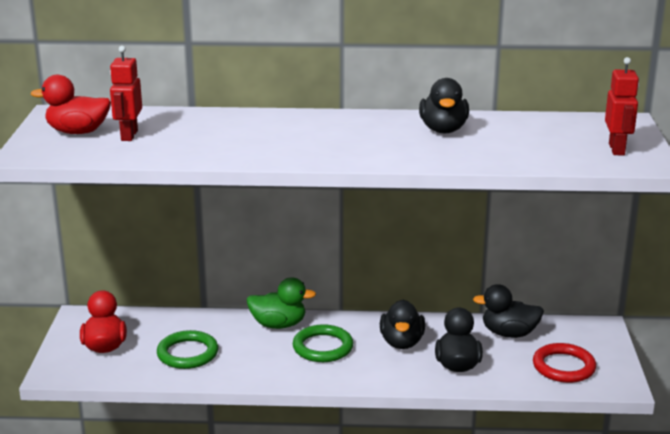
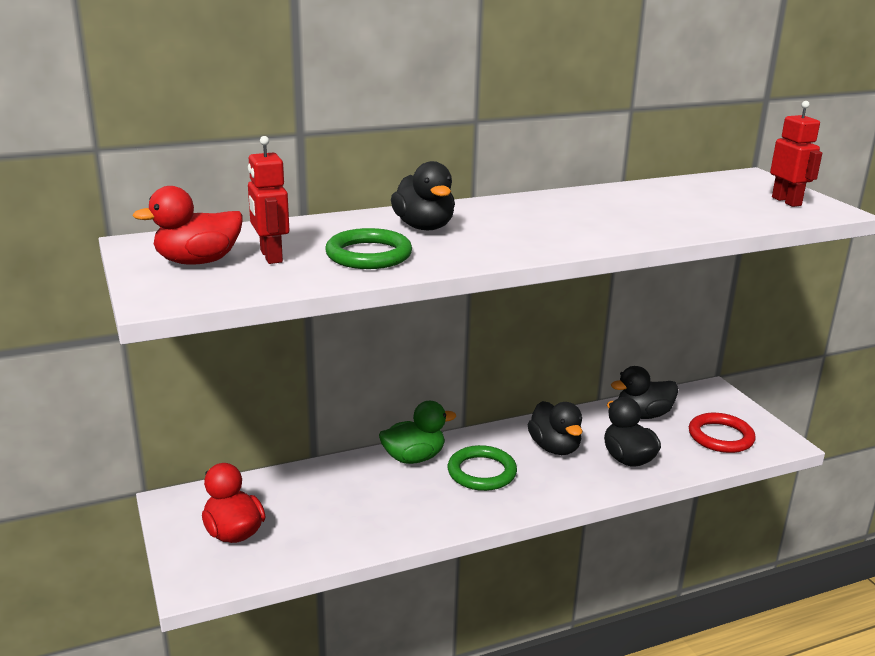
camera: 25 degrees left, 0 degrees up
green ring [157,330,218,369] -> green ring moved to [325,228,412,269]
black duck [419,78,469,133] -> black duck moved to [391,161,455,230]

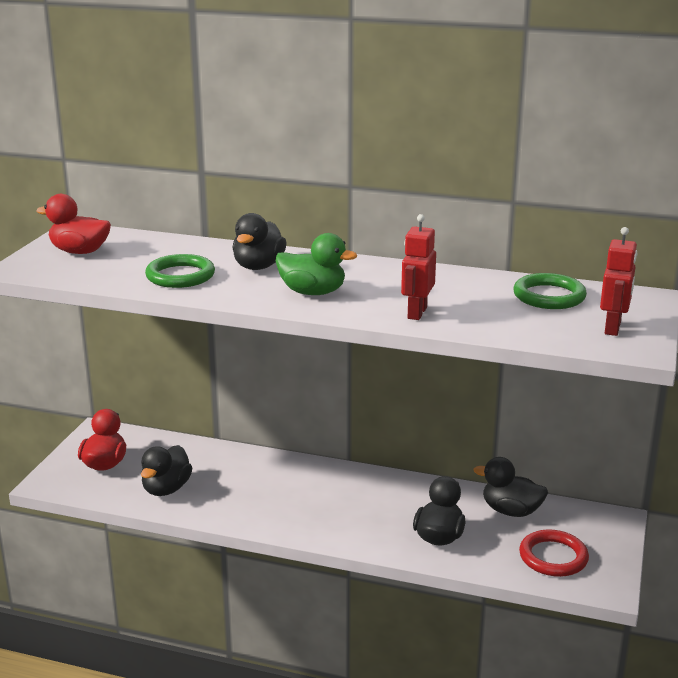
camera: 40 degrees right, 0 degrees up
red robot [248,136,289,264] -> red robot moved to [401,214,436,320]
green duck [379,401,456,464] -> green duck moved to [276,233,357,295]
green ring [448,445,517,491] -> green ring moved to [513,273,587,309]
black duck [528,401,583,455] -> black duck moved to [141,445,192,496]

